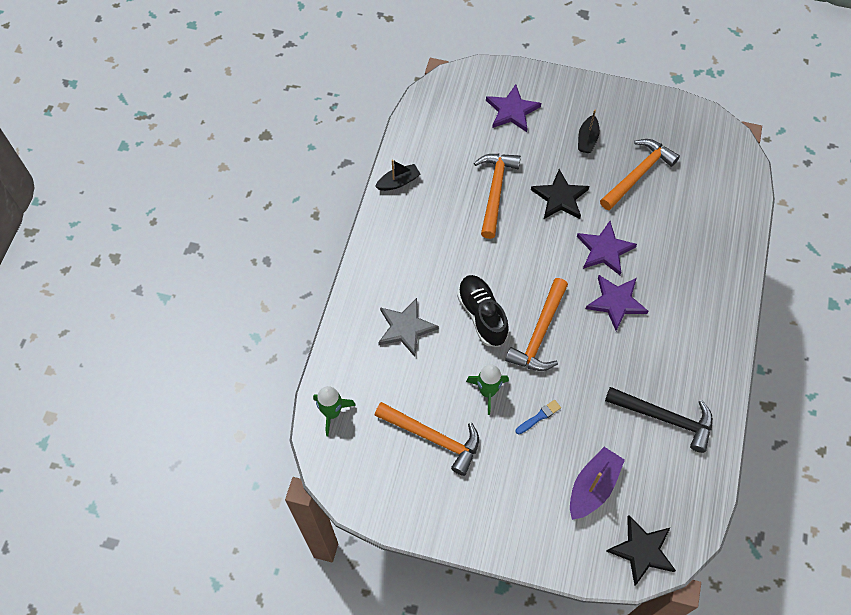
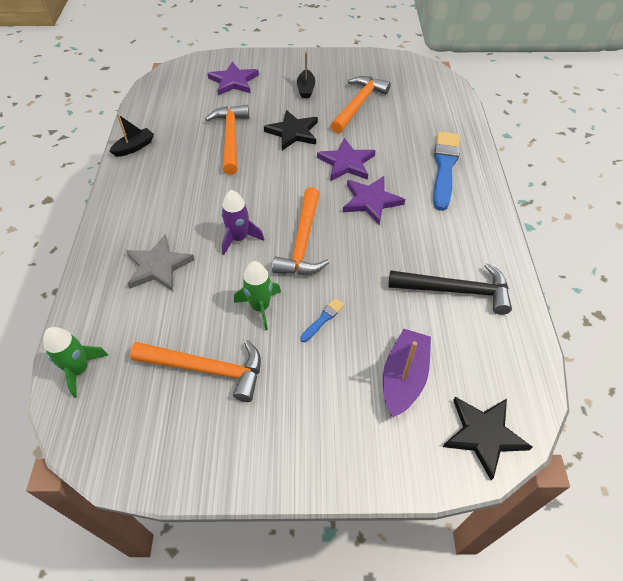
camera: 15 degrees left, 10 degrees down
black shoe [457,275,509,347] -> purple rocket [221,190,264,255]
none -> blue brush [433,132,460,211]

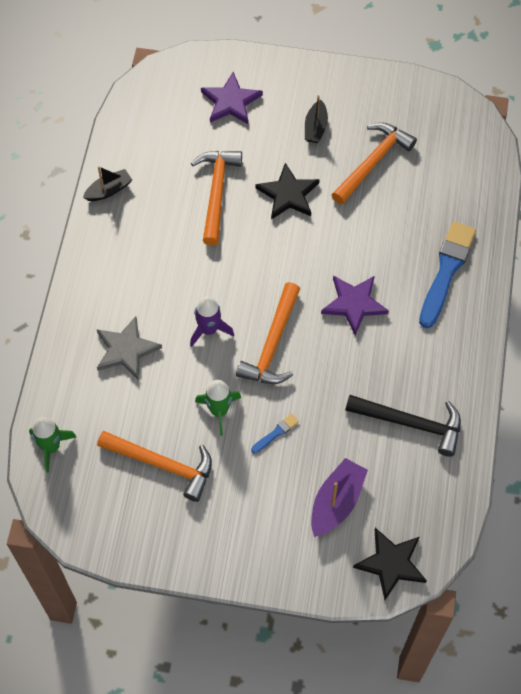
camera: 10 degrees right, 10 degrees up
purple star [317,138,376,181] -> none

